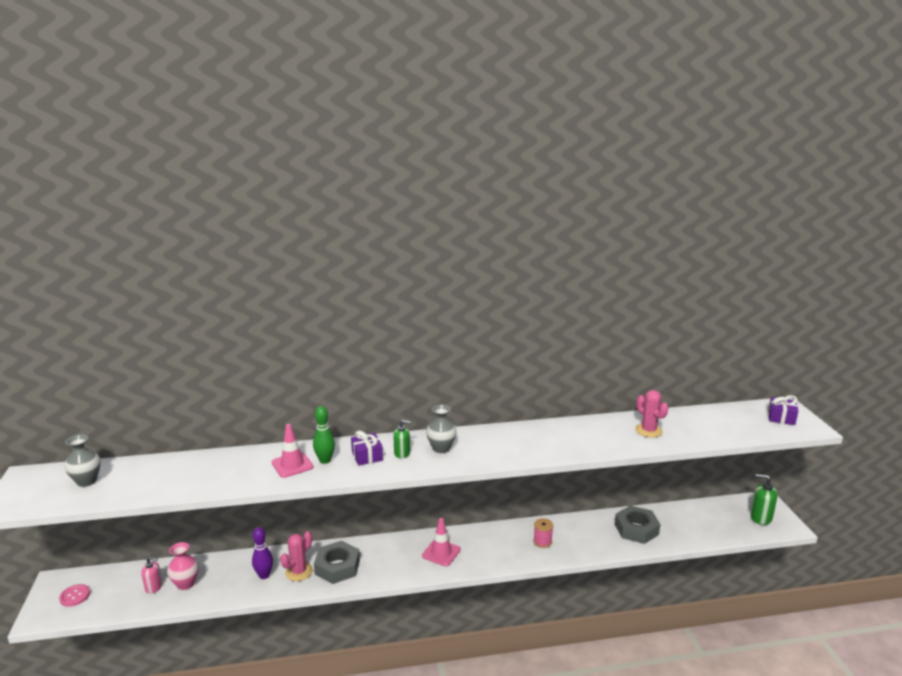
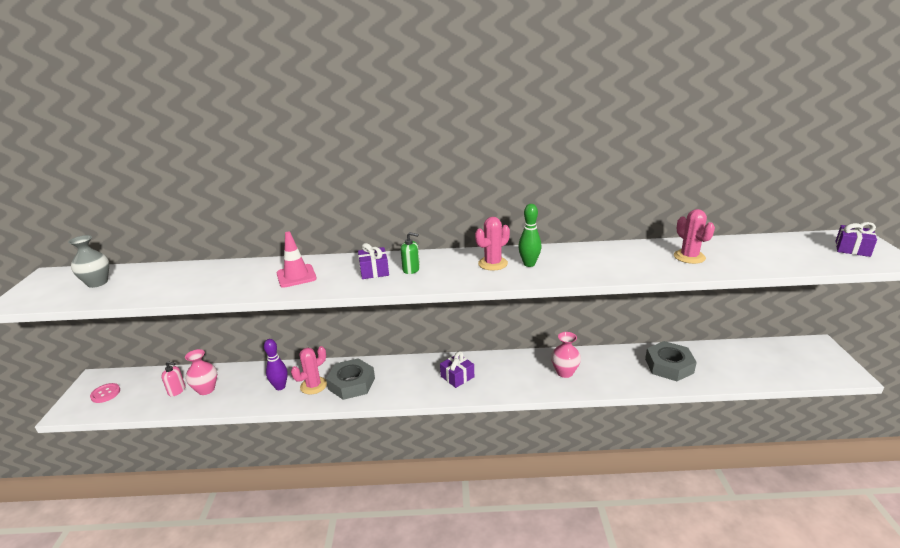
camera: 10 degrees right, 5 degrees up
green bowling pin [313,406,335,464] -> green bowling pin moved to [518,204,542,267]
pink traffic cone [422,518,461,566] -> purple gift [440,351,474,388]
grey vase [426,405,457,453] -> none
pink spool [533,518,553,548] -> pink vase [551,332,581,378]
green soap dispenser [750,474,778,525] -> none
none -> pink cactus [475,217,510,271]

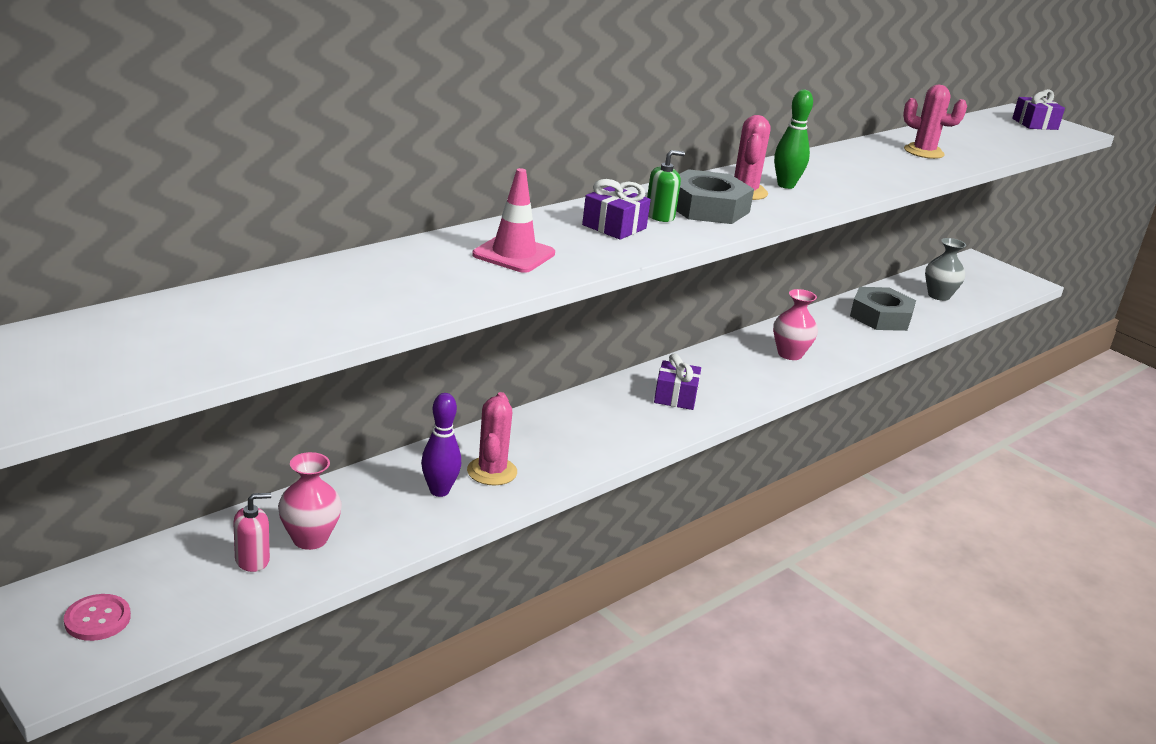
camera: 45 degrees left, 0 degrees up
grey vase [68,235,109,288] -> grey vase moved to [925,238,966,301]
grey nut [326,358,375,400] -> grey nut moved to [676,169,754,224]

